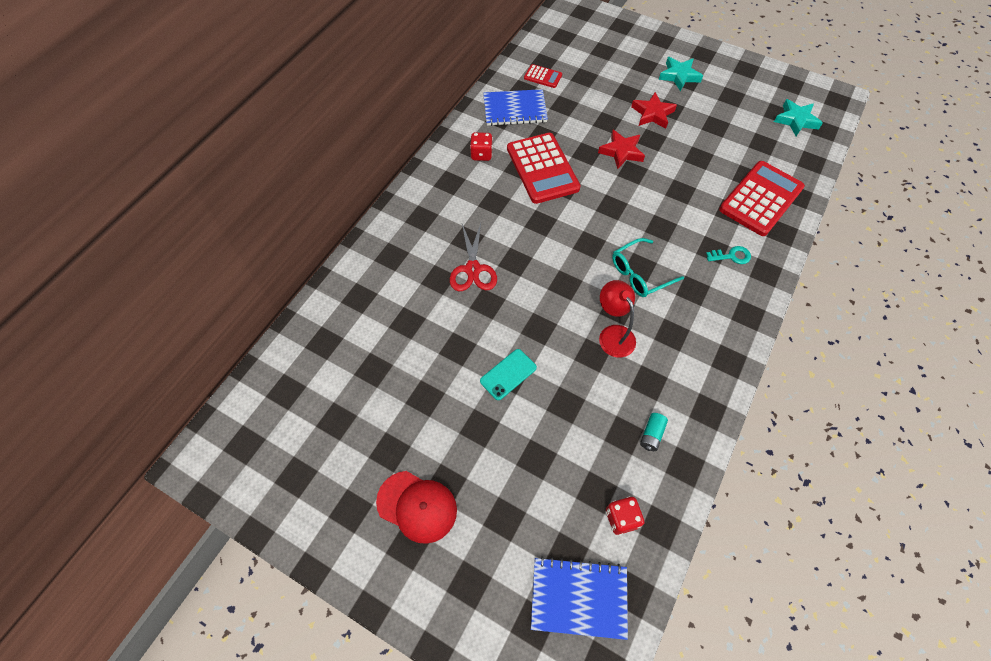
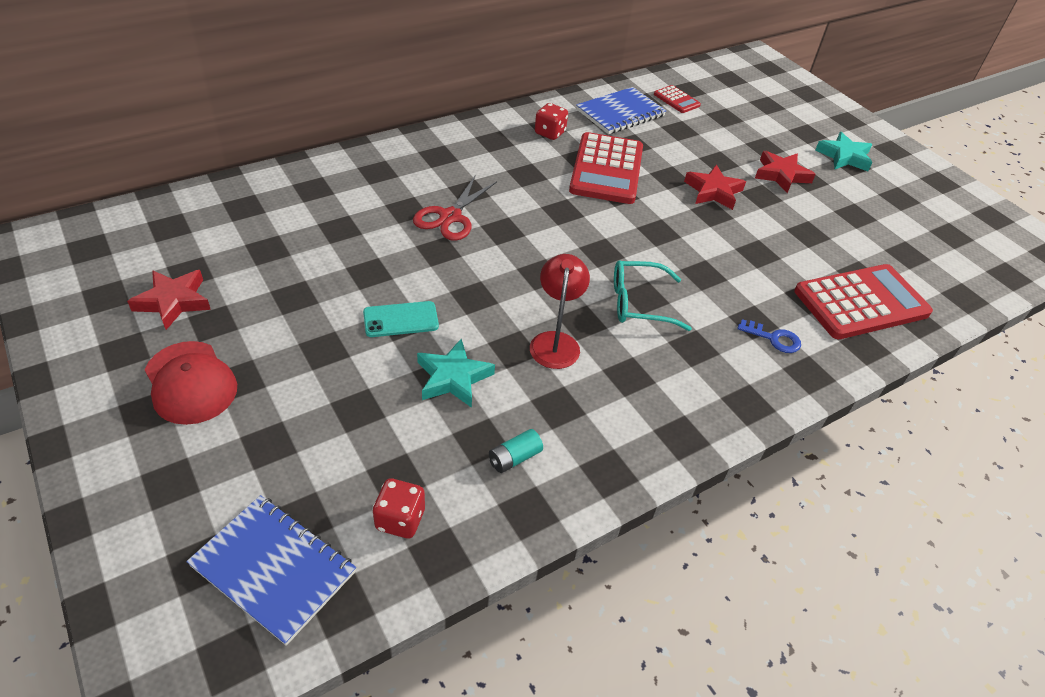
camera: 25 degrees right, 15 degrees down
blue notebook [483,89,548,126] -> blue notebook turned 60 degrees counterclockwise [576,87,666,134]
turquoise key [706,246,751,264] -> blue key [737,319,801,353]
turquoise star [774,99,823,136] -> turquoise star moved to [417,338,495,408]
none -> red star [127,270,211,330]

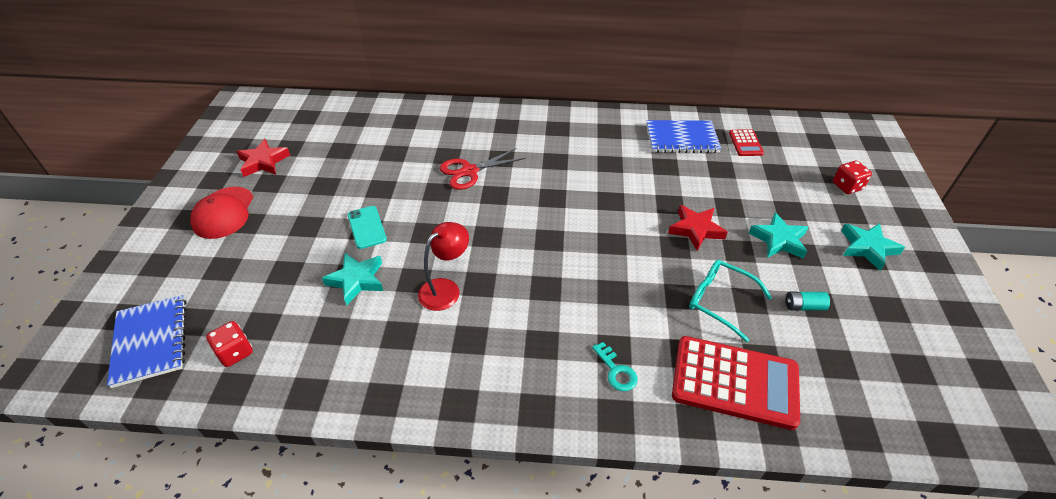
camera: 40 degrees right, 0 degrees up
turquoise phone [363,301,439,337] -> turquoise phone turned 45 degrees clockwise [348,206,387,249]
turquoise battery [489,429,543,473] -> turquoise battery moved to [785,292,830,311]
red dice [535,103,568,140] -> red dice moved to [833,161,872,194]
red calculator [569,132,643,204] -> none
turquoise glasses [614,260,692,331] -> turquoise glasses moved to [689,260,772,342]
blue key [737,319,801,353] -> turquoise key [592,342,637,391]
red star [755,151,816,193] -> turquoise star [749,212,808,259]

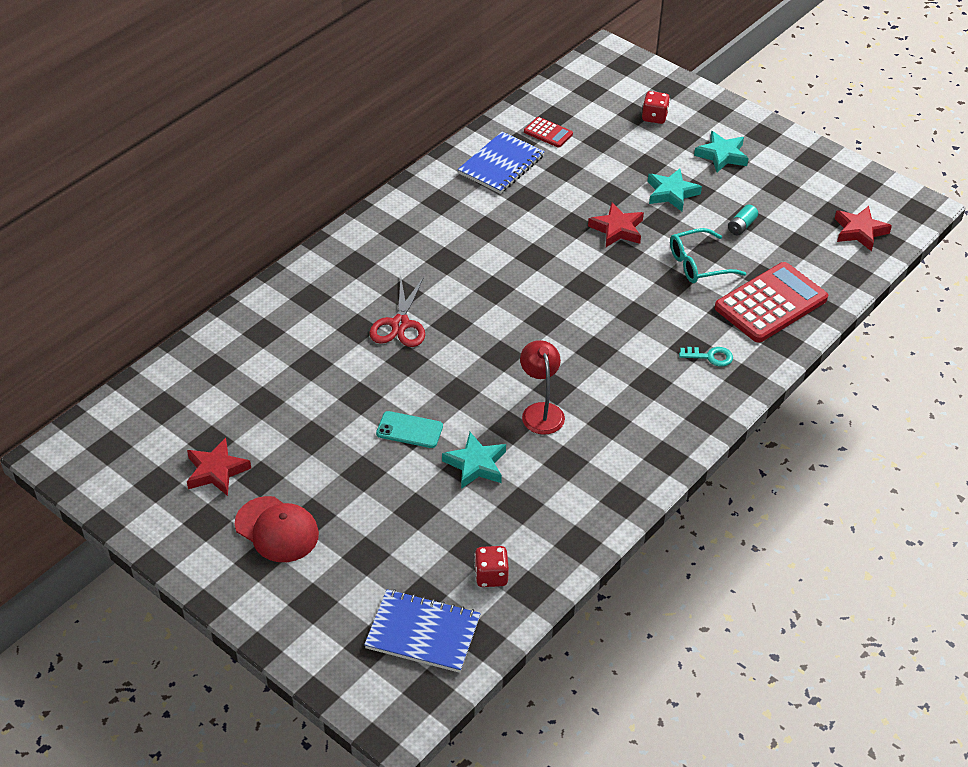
camera: 55 degrees left, 0 degrees up
none -> red star [835,206,892,251]

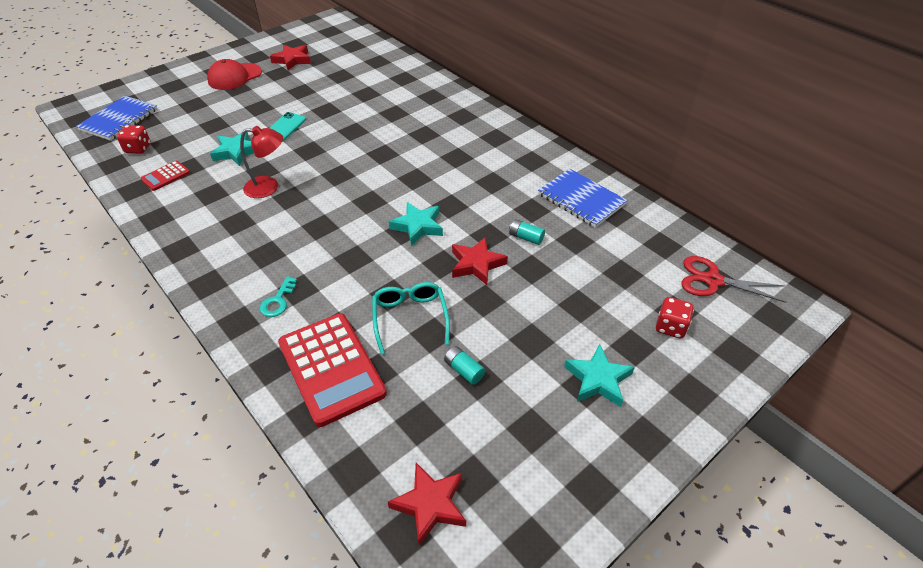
camera: 100 degrees right, 0 degrees up
red scissors [369,277,425,347] -> red scissors moved to [681,256,786,303]
red calculator [524,117,573,148] -> red calculator moved to [141,161,190,191]
turquoise star [648,168,702,211] -> turquoise star moved to [389,202,443,246]
none -> turquoise battery [509,219,545,245]

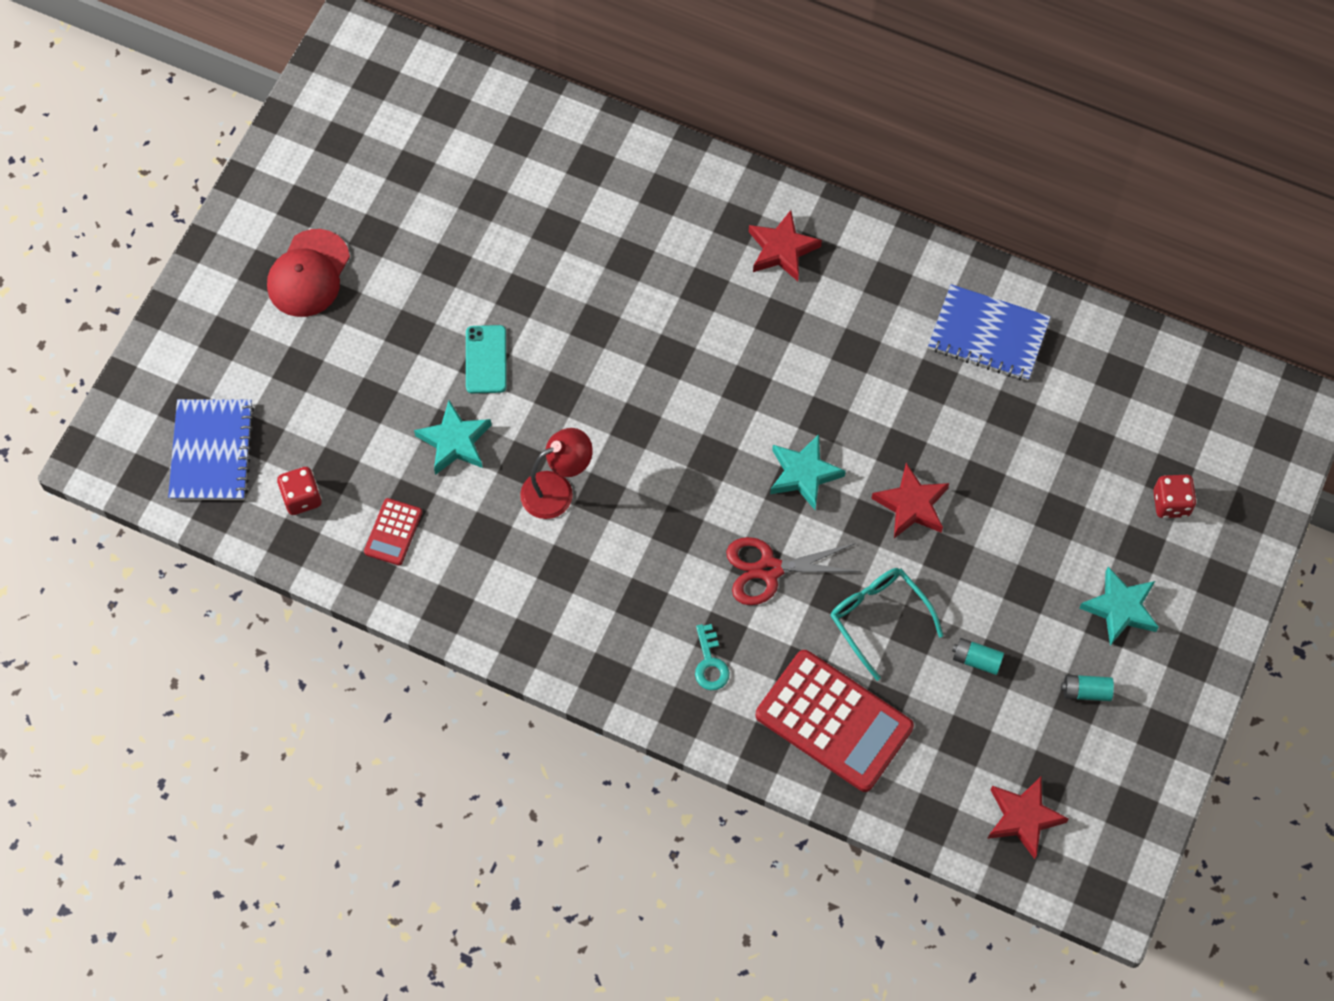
camera: 25 degrees left, 20 degrees up
red star [270,44,311,70] -> red star moved to [749,210,822,281]
turquoise battery [509,219,545,245] -> turquoise battery moved to [1061,675,1114,701]
red scissors [681,256,786,303] -> red scissors moved to [726,537,861,605]

